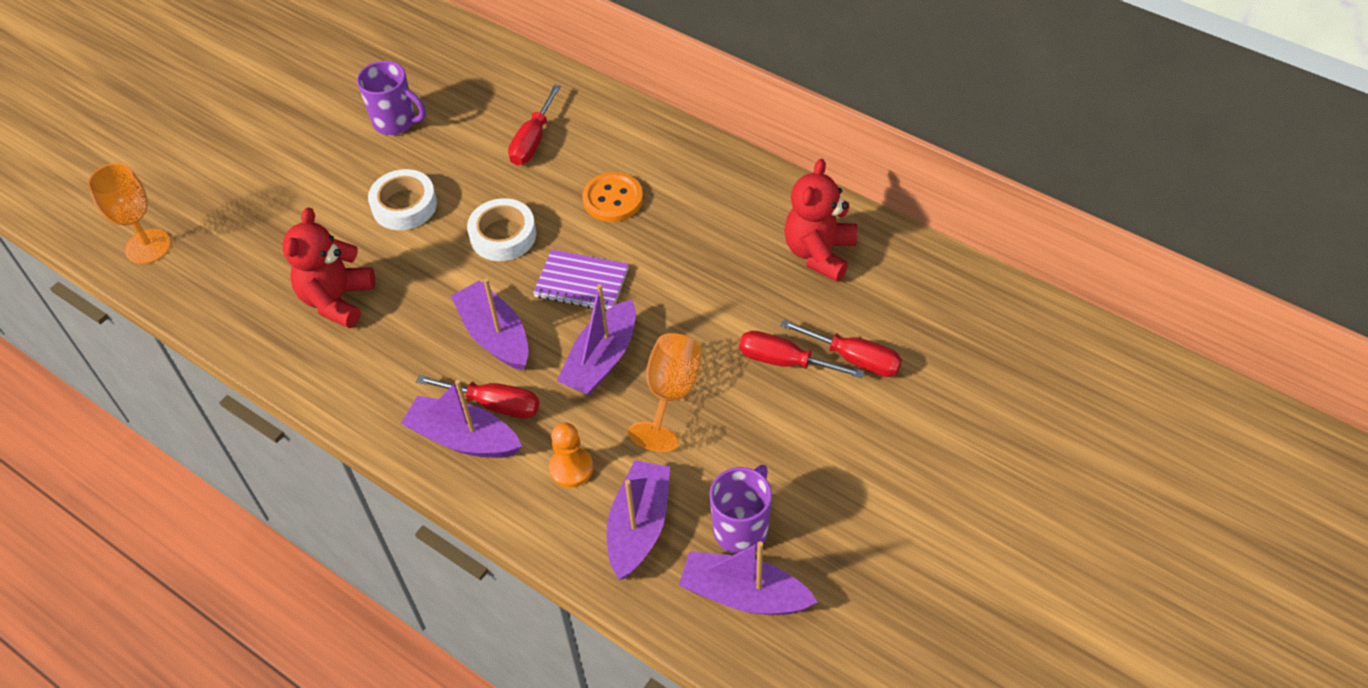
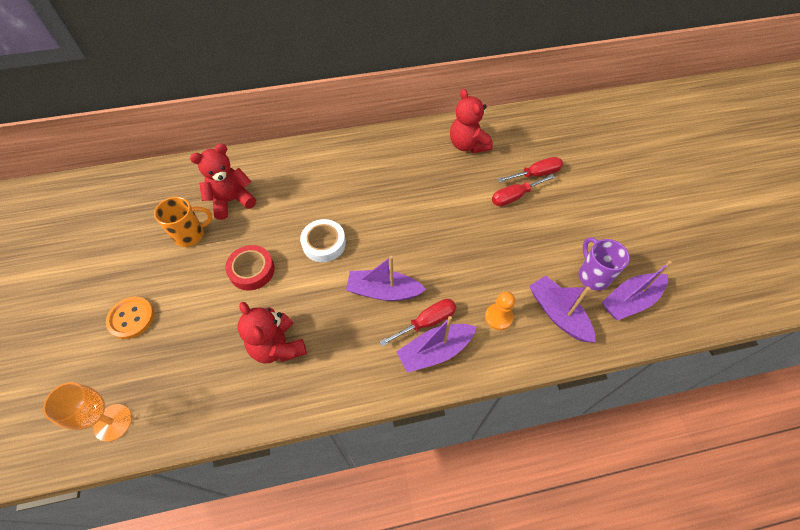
camera: 50 degrees left, 5 degrees up
purple mug [357,61,426,135] -> orange mug [154,197,213,247]
white tape [368,169,437,230] -> red tape [225,245,275,291]
red screwdriver [508,85,561,165] -> none
purple notebook [533,249,629,311] -> none
purple boat [557,284,636,395] -> none
orange button [582,172,643,222] -> orange button moved to [106,297,154,339]
orange goblet [628,333,702,452] -> none
none -> red teddy bear [190,144,256,220]

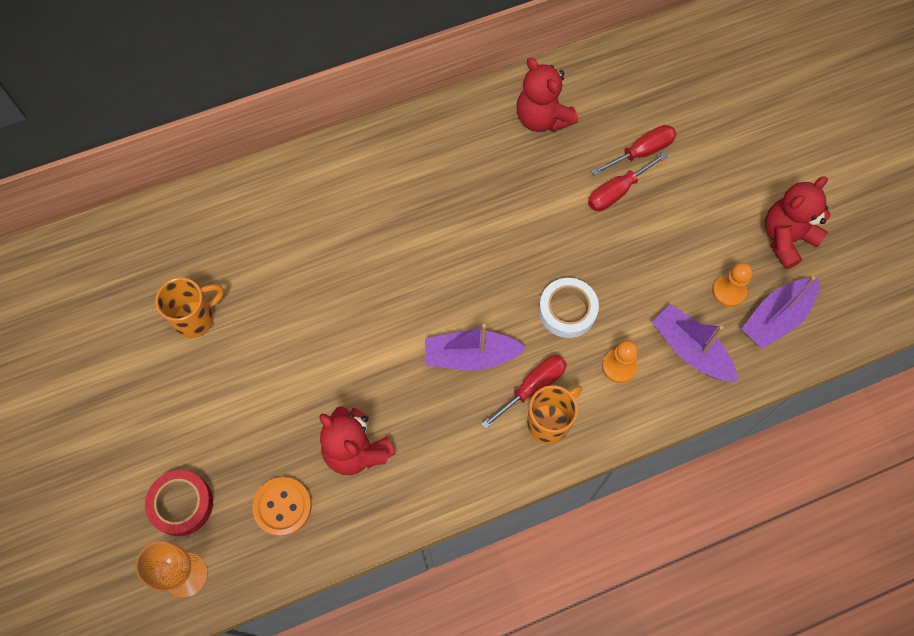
camera: 10 degrees left, 10 degrees up
orange button [106,297,154,339] -> orange button moved to [253,477,312,536]
red teddy bear [190,144,256,220] -> red teddy bear moved to [765,176,831,269]
red tape [225,245,275,291] -> red tape moved to [145,470,213,536]
white tape [300,219,346,262] -> white tape moved to [539,278,599,338]
purple boat [396,316,476,373] -> orange mug [527,385,582,444]
purple mug [579,237,630,290] -> orange pawn [712,263,753,307]

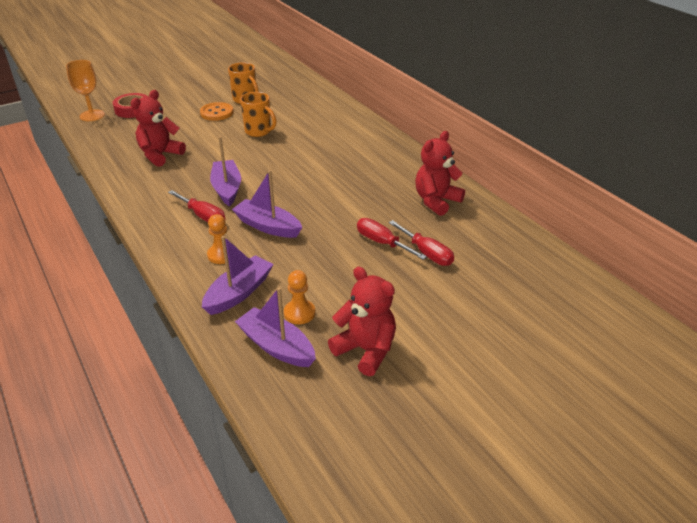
camera: 80 degrees right, 30 degrees down
orange button [253,477,312,536] -> orange button moved to [200,102,234,121]
orange mug [527,385,582,444] -> orange mug moved to [240,92,277,137]
white tape [539,278,599,338] -> purple boat [232,170,302,238]

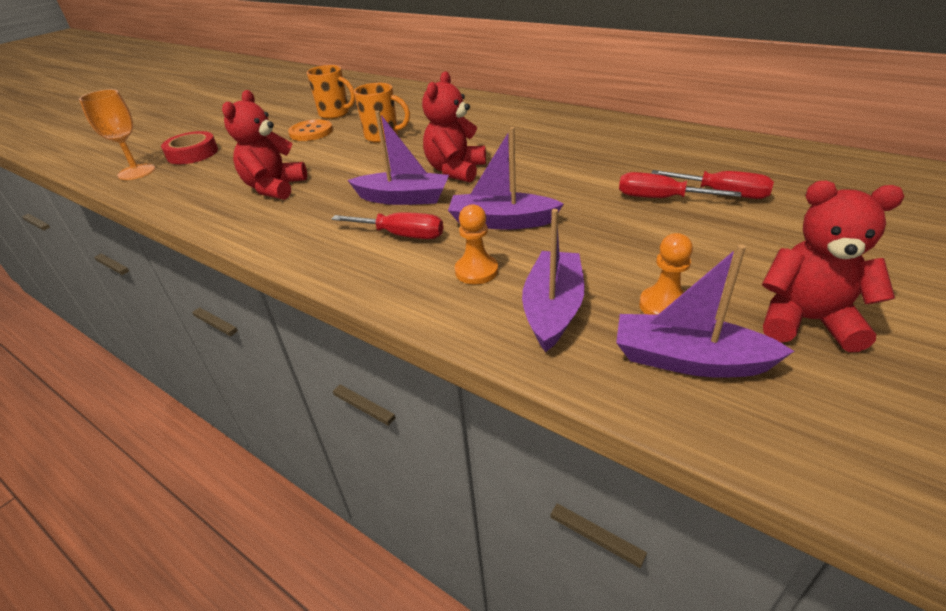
camera: 20 degrees left, 0 degrees up
purple boat [210,136,241,207] -> purple boat turned 135 degrees clockwise [348,111,449,205]
red teddy bear [415,131,465,216] -> red teddy bear moved to [422,71,486,182]

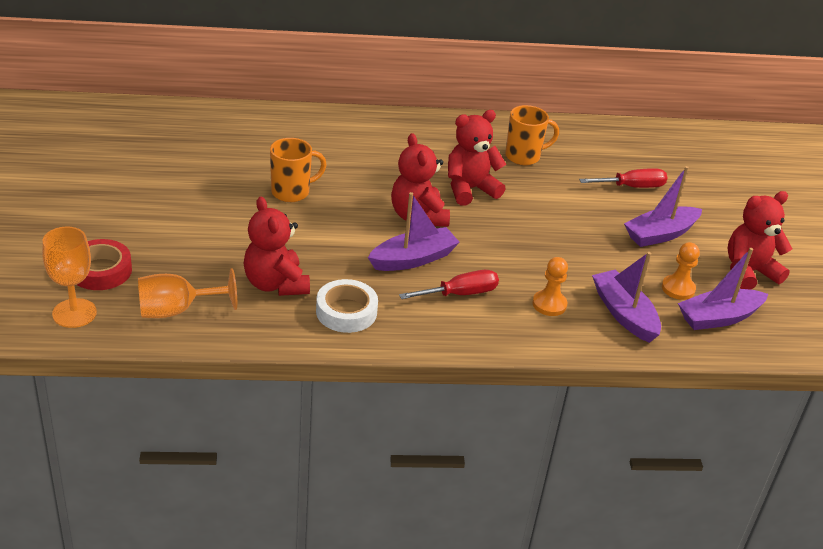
camera: 45 degrees left, 0 degrees up
orange button [288,119,333,141] -> none
orange mug [307,65,355,119] -> orange mug moved to [505,105,559,165]
purple boat [448,127,564,230] -> purple boat moved to [624,166,702,247]
red screwdriver [619,172,741,198] -> none
none -> orange goblet [138,268,237,318]
none -> white tape [316,279,378,333]
none -> red teddy bear [448,110,506,206]

